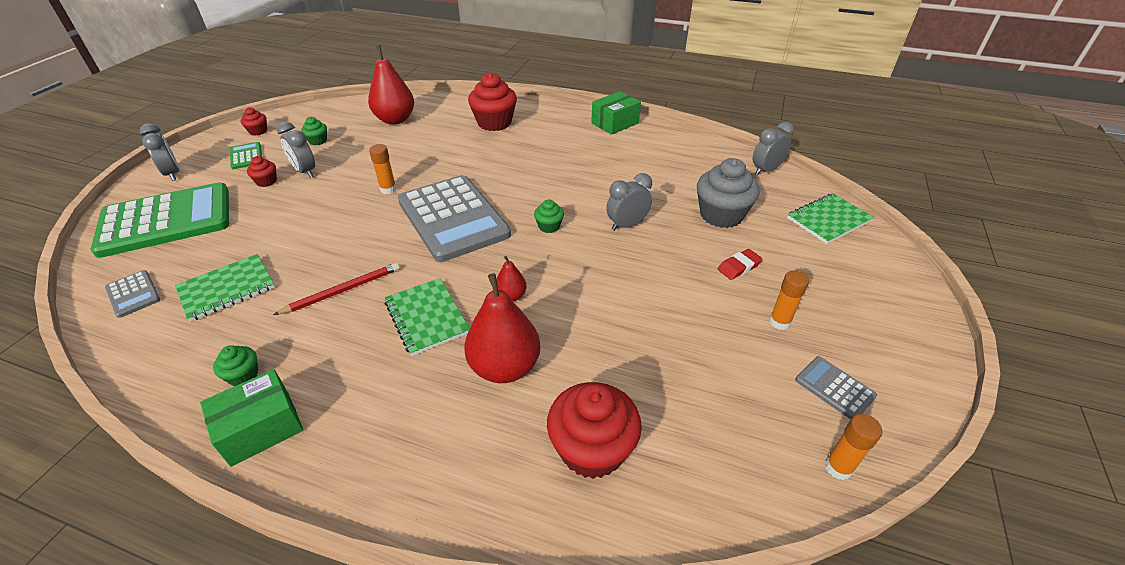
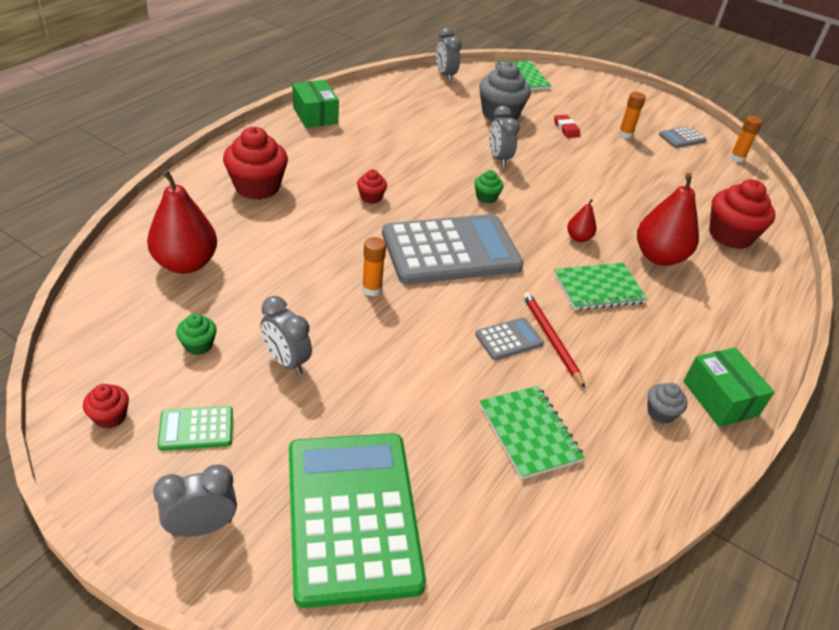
camera: 80 degrees left, 0 degrees up
grey calculator [105,270,160,318] -> grey calculator moved to [475,317,544,360]
green cupcake [213,345,258,386] -> grey cupcake [647,383,688,424]
red cupcake [247,156,277,187] -> red cupcake moved to [357,169,387,204]
grey clock [277,122,315,178] -> grey clock turned 75 degrees clockwise [261,296,312,375]

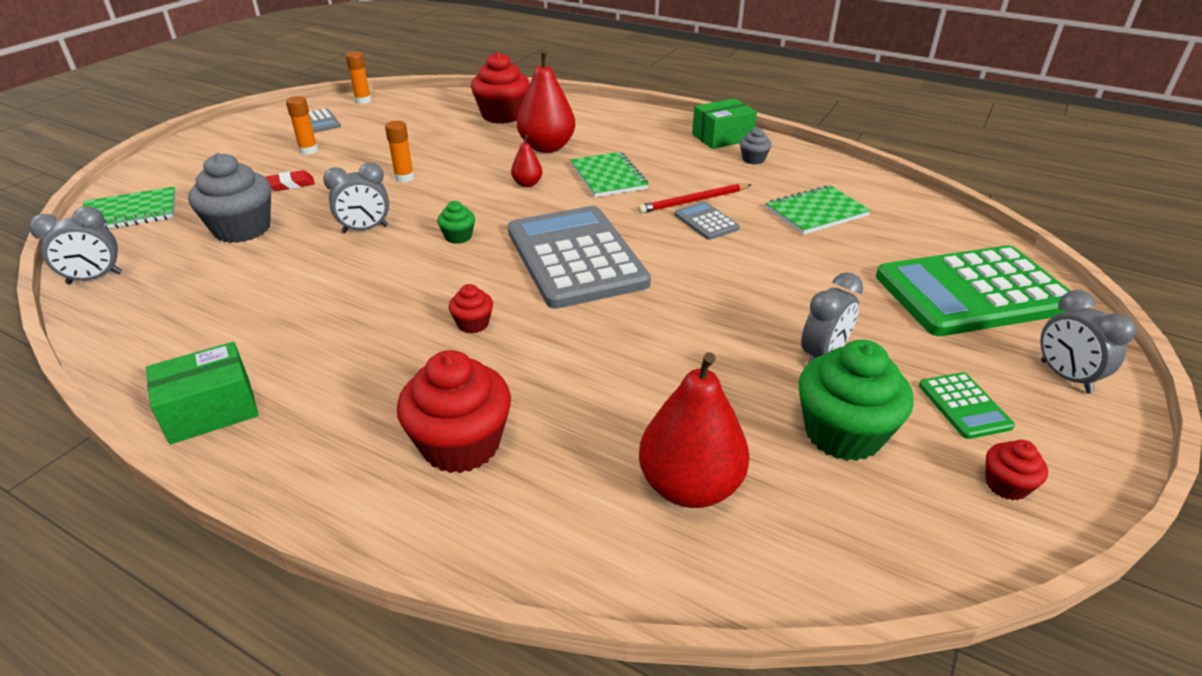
camera: 90 degrees left, 5 degrees down
green cupcake [176,313,217,355] -> green cupcake [799,340,914,461], size x2.05
orange glue stick [362,237,386,296] -> orange glue stick moved to [385,121,414,182]

